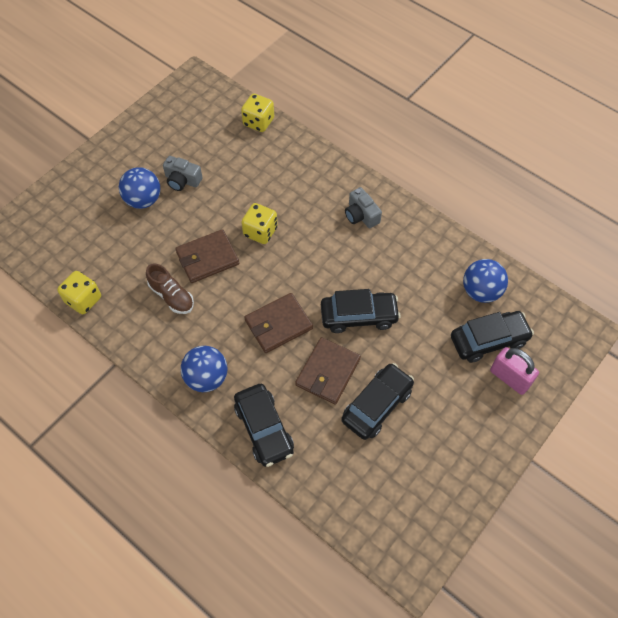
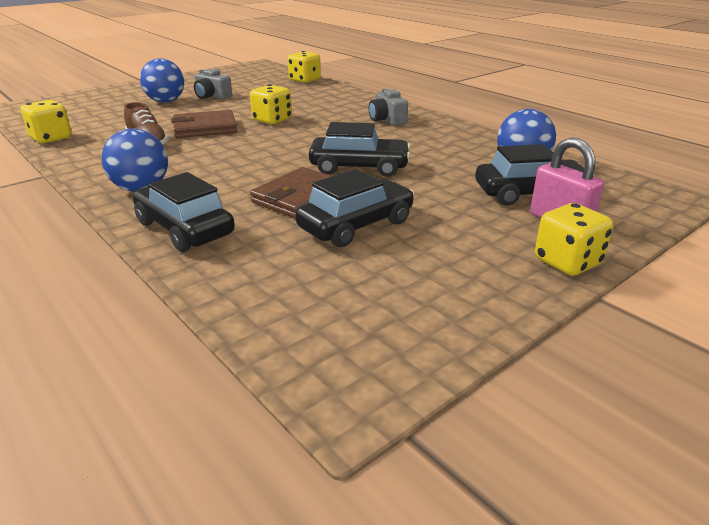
camera: 10 degrees right, 30 degrees down
black car [234,384,294,467] -> black car turned 150 degrees clockwise [133,172,235,252]
brown wallet [245,293,313,353] -> none
none -> yellow dice [535,203,613,276]

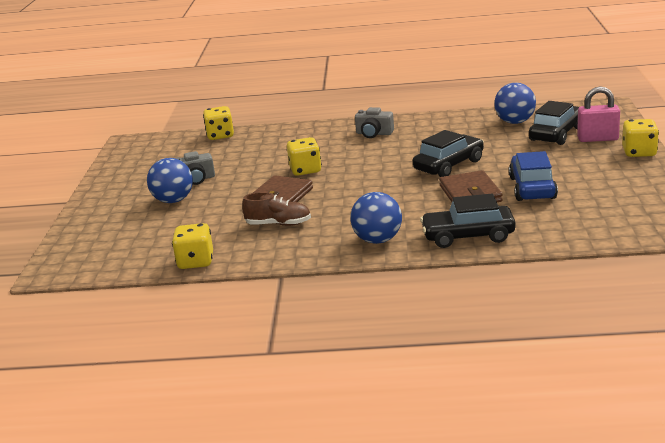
camera: 45 degrees left, 5 degrees down
black car [295,169,414,247] -> blue car [509,151,558,201]

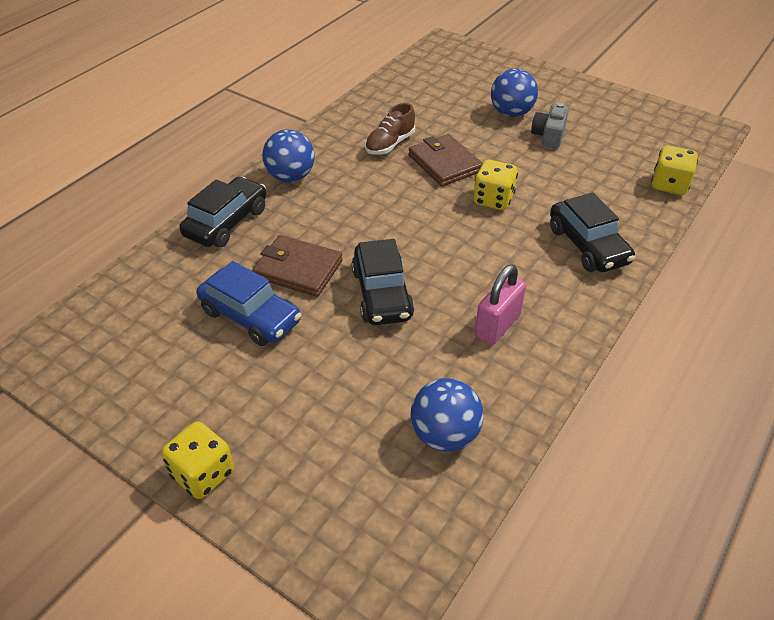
camera: 120 degrees right, 20 degrees up
yellow dice [172,223,213,269] -> none
grey camera [355,107,394,138] -> none
black car [529,101,579,145] -> black car moved to [550,192,635,272]
pink padlock [577,86,620,142] -> pink padlock moved to [475,265,526,345]

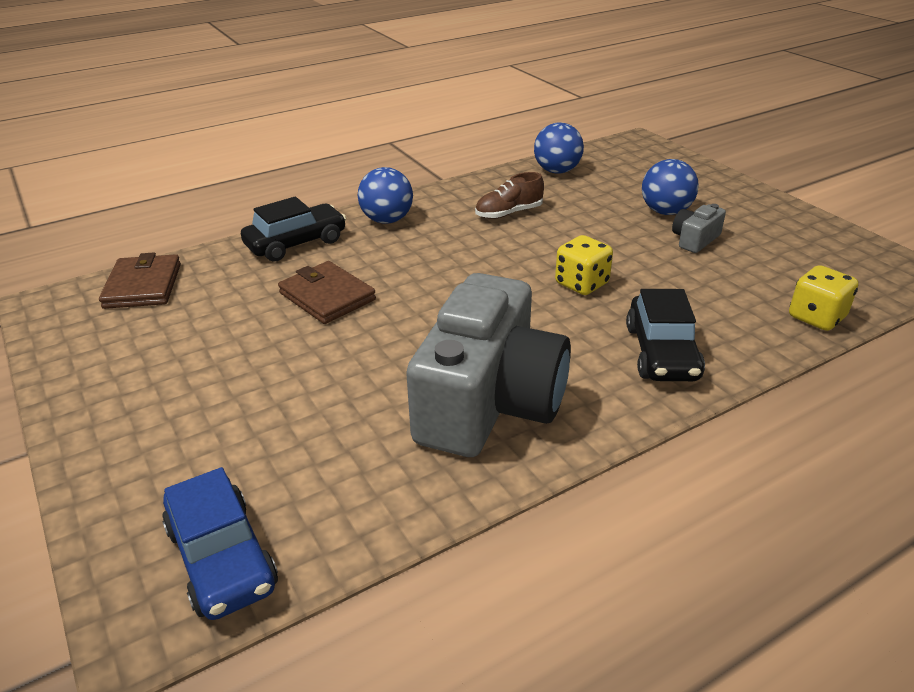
camera: 25 degrees right, 10 degrees down
yellow dice [161,421,234,499] -> none
blue car [196,261,301,346] -> blue car moved to [162,467,278,620]
black car [352,239,414,325] -> none
brown wallet [409,134,483,186] -> brown wallet moved to [99,253,181,309]
blue ball [411,378,483,452] -> blue ball moved to [534,123,584,174]
pink padlock [475,265,526,345] -> grey camera [406,273,571,457]

